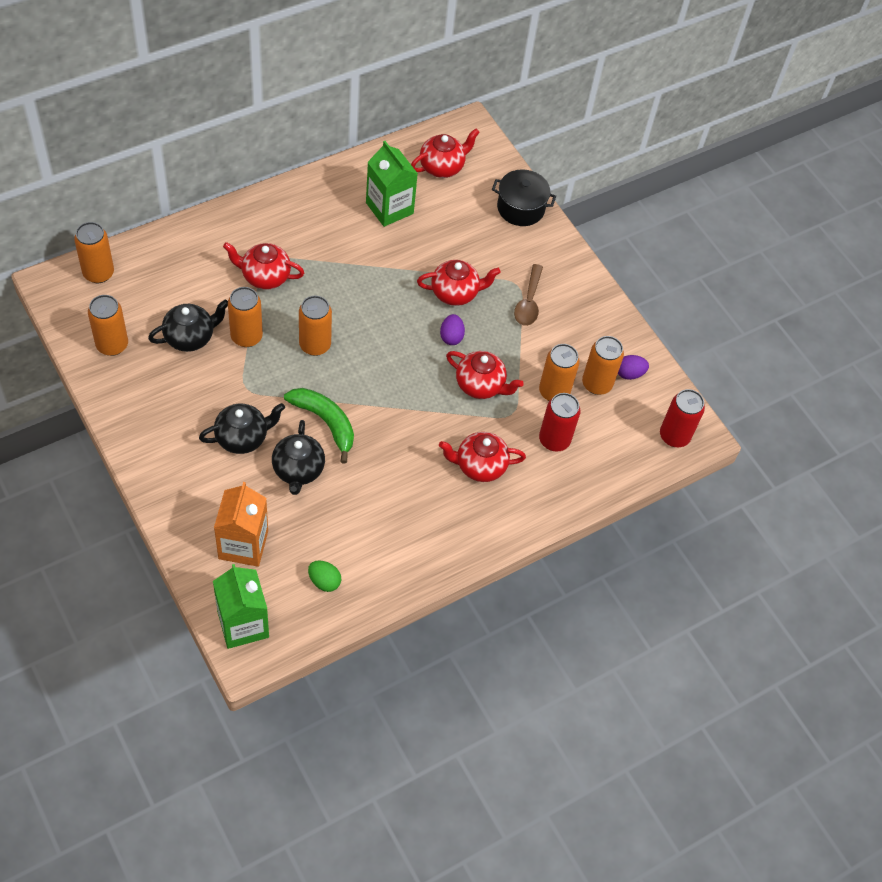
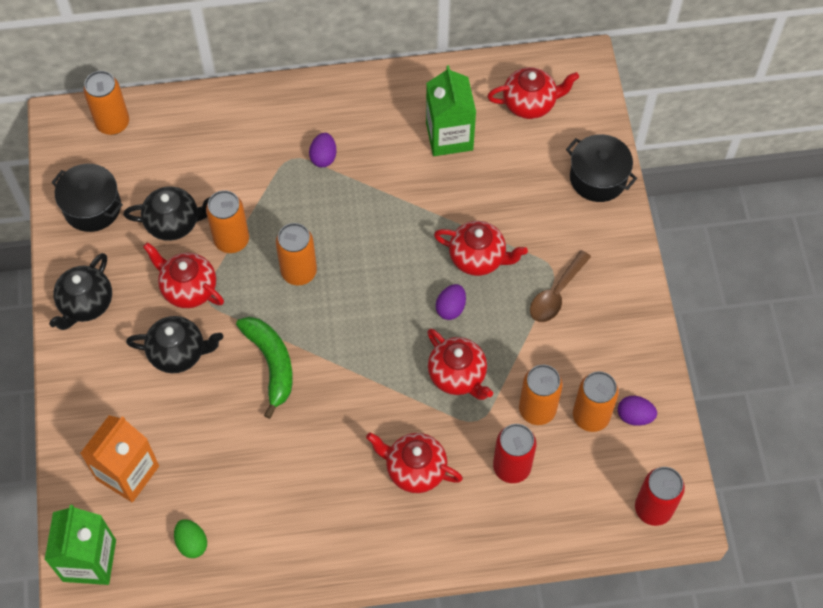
camera: 30 degrees right, 5 degrees up
orange can [88,295,128,356] -> black pot [51,164,123,232]
red teapot [223,242,304,290] -> red teapot moved to [143,242,224,308]
black teapot [272,420,325,495] -> black teapot moved to [49,253,112,330]
none -> purple egg [309,133,336,167]

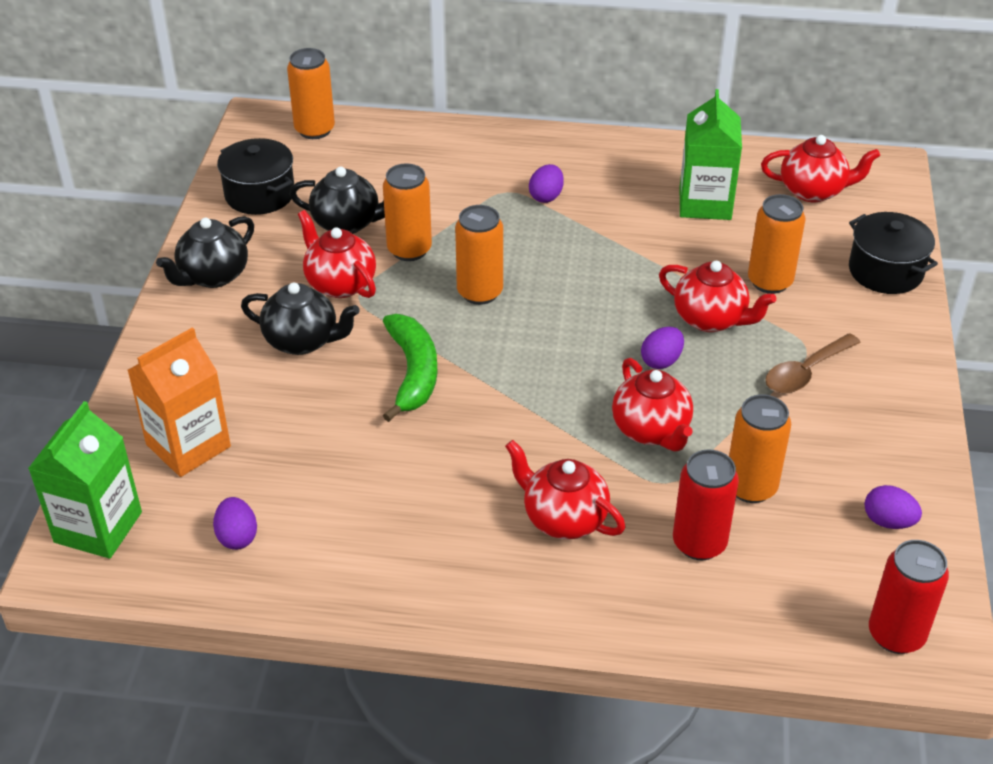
camera: 15 degrees right, 20 degrees down
green egg [174,519,207,558] -> purple egg [213,497,257,550]
orange can [573,371,619,432] -> orange can moved to [748,194,805,294]

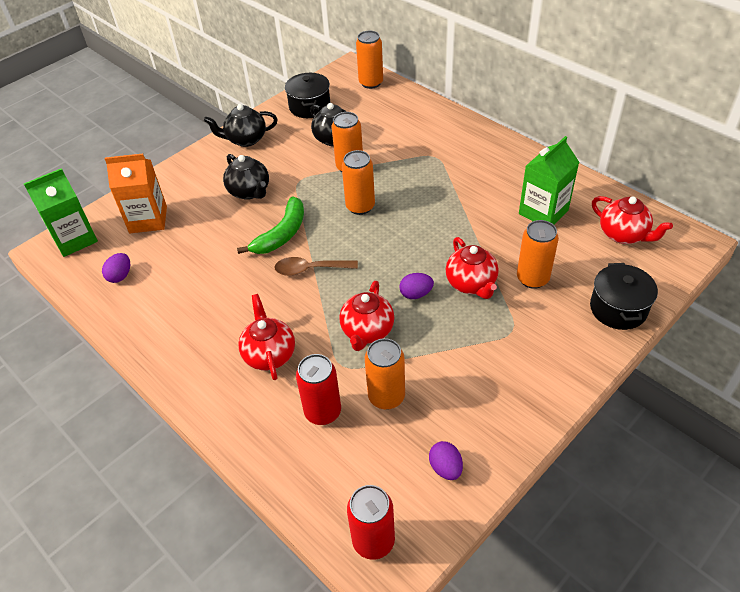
camera: 40 degrees right, 5 degrees up
red teapot [298,210,376,298] -> none
purple egg [529,164,564,203] -> none
brown spoon [765,333,861,394] -> brown spoon moved to [274,257,358,276]

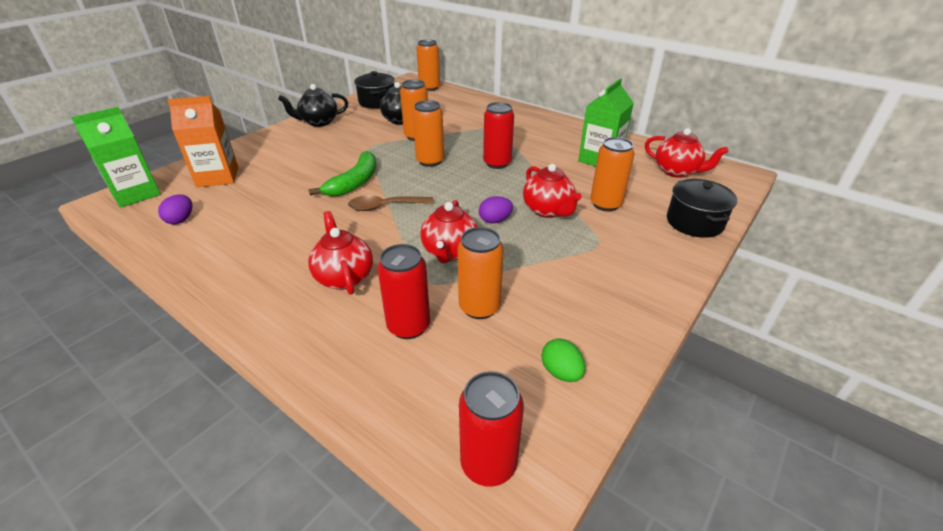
camera: 10 degrees left, 10 degrees down
black teapot [223,154,269,200] -> none
purple egg [429,441,463,480] -> green egg [542,338,586,382]
none -> red can [483,102,514,169]

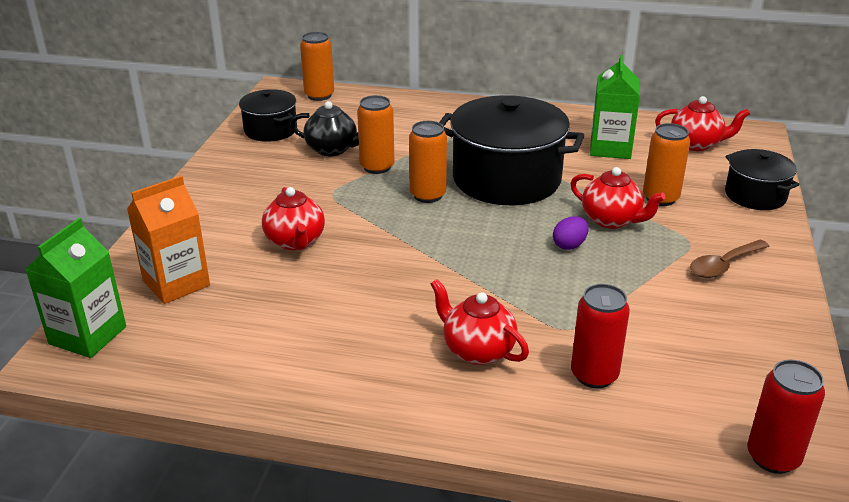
camera: 25 degrees left, 5 degrees down
purple egg [158,194,192,224] -> none
black teapot [278,84,348,127] -> none
green banana [309,151,376,196] -> none
brown spoon [348,195,434,211] -> brown spoon moved to [690,240,770,278]
red teapot [420,200,478,264] -> red teapot moved to [262,187,325,250]
orange can [457,227,504,319] -> none
red can [483,102,514,169] -> black pot [439,95,584,205]
green egg [542,338,586,382] -> none

